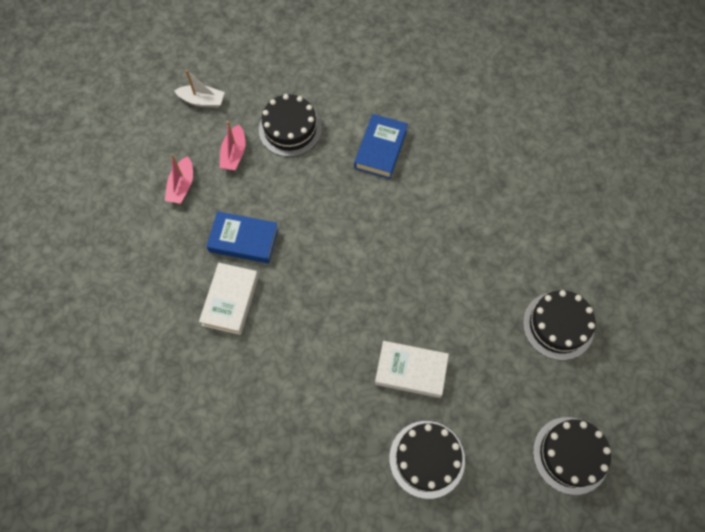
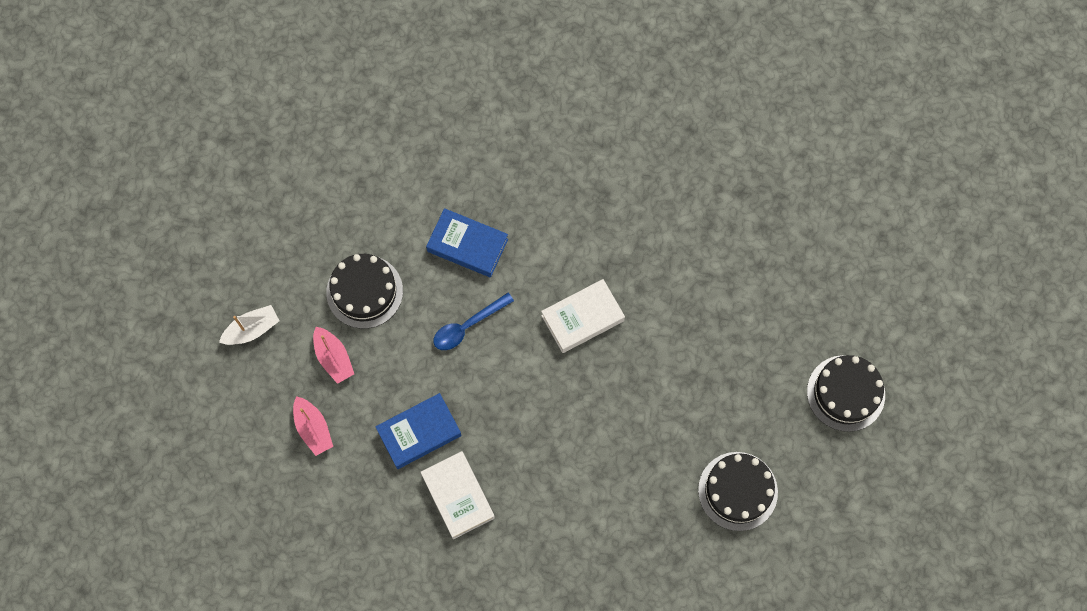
camera: 40 degrees left, 5 degrees up
blue book [354,114,408,179] -> blue book turned 45 degrees counterclockwise [426,208,508,277]
white book [375,341,449,398] -> white book moved to [541,279,625,353]
black cake [523,290,596,360] -> none
none -> blue spoon [433,293,514,350]

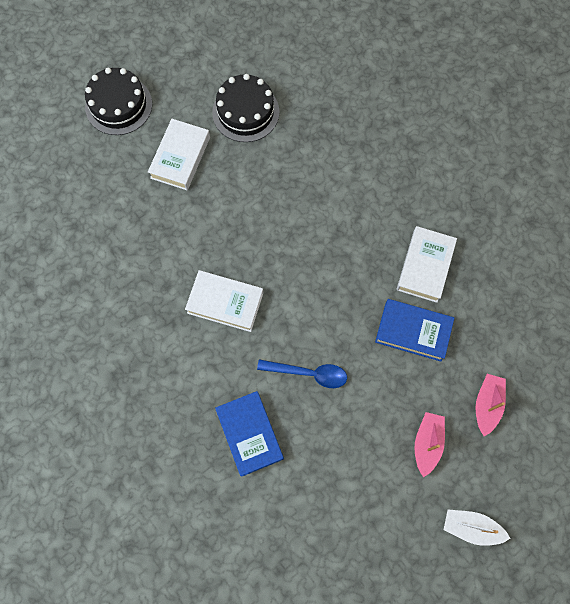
camera: 135 degrees left, 0 degrees up
black cake [326,254,403,329] -> none
none -> white book [148,119,210,190]

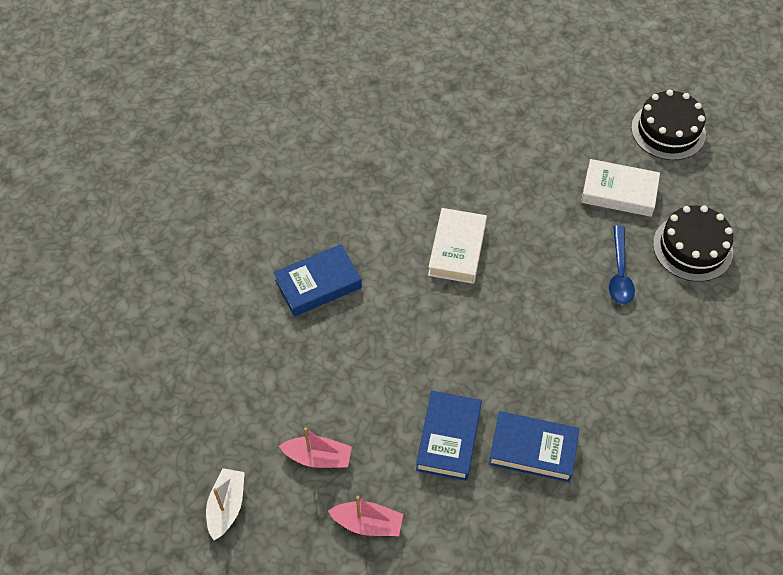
camera: 85 degrees right, 15 degrees down
blue spoon [257,359,347,388] -> blue spoon moved to [609,225,635,305]
white book [397,226,457,303] -> blue book [489,411,579,482]

